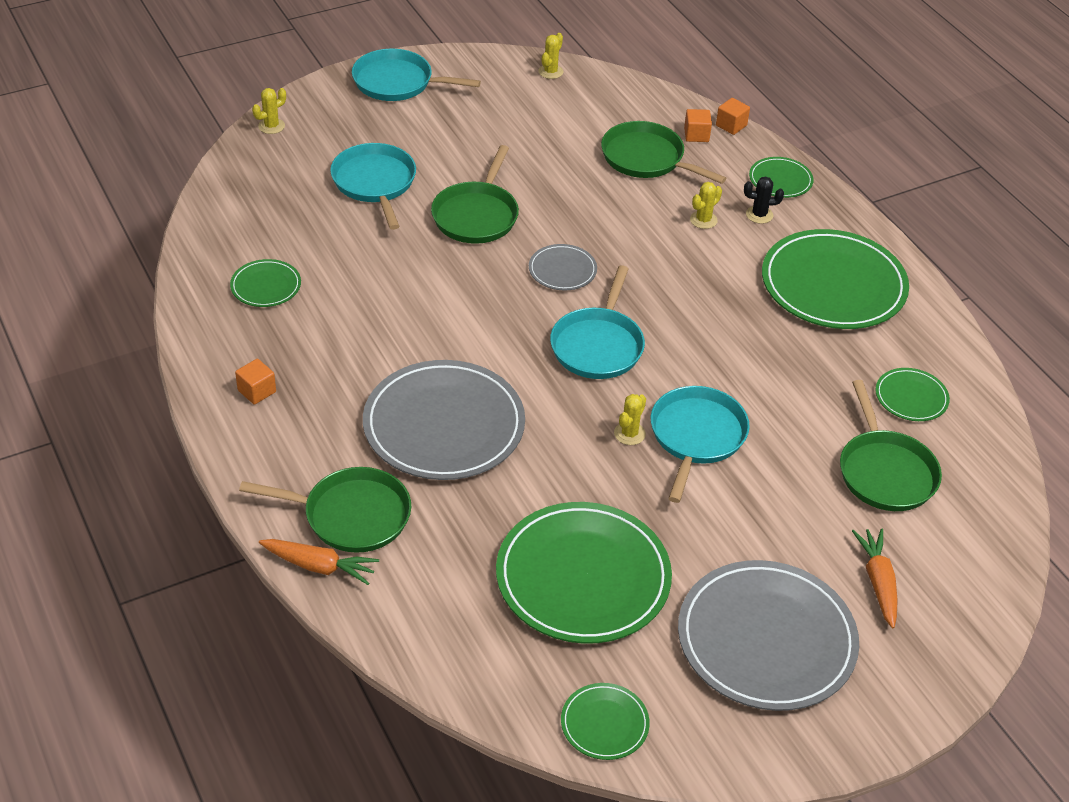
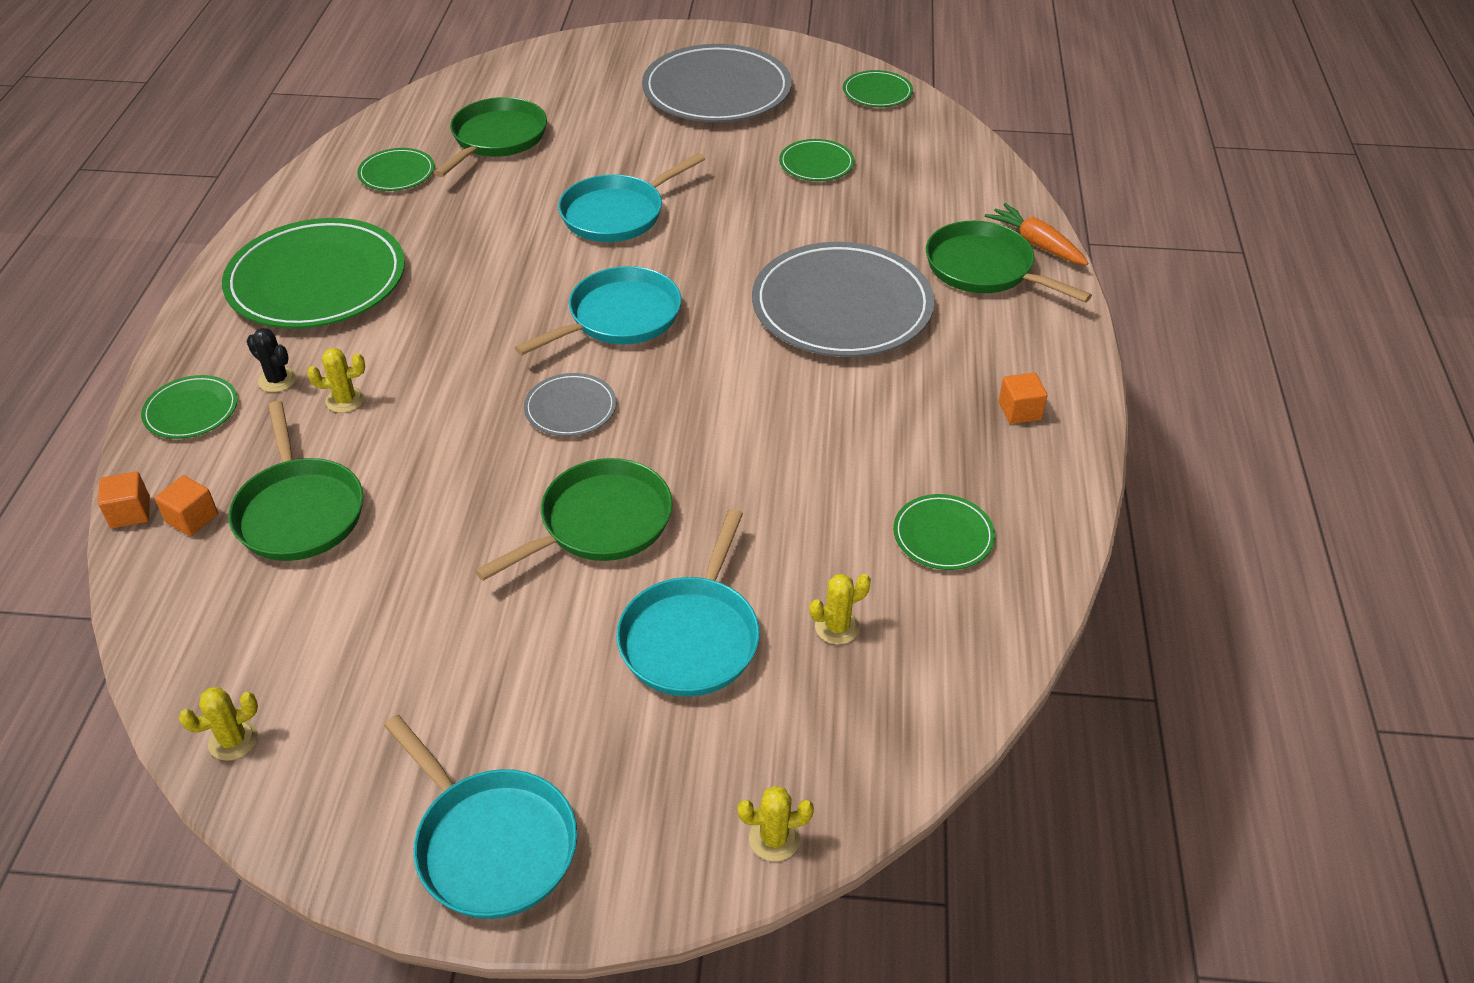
camera: 145 degrees left, 0 degrees up
green plate [496,502,672,644] -> green plate [779,139,854,181], size x0.47
yellow cactus [614,394,646,445] -> yellow cactus moved to [809,574,871,645]
orange carrot [852,528,898,628] -> none

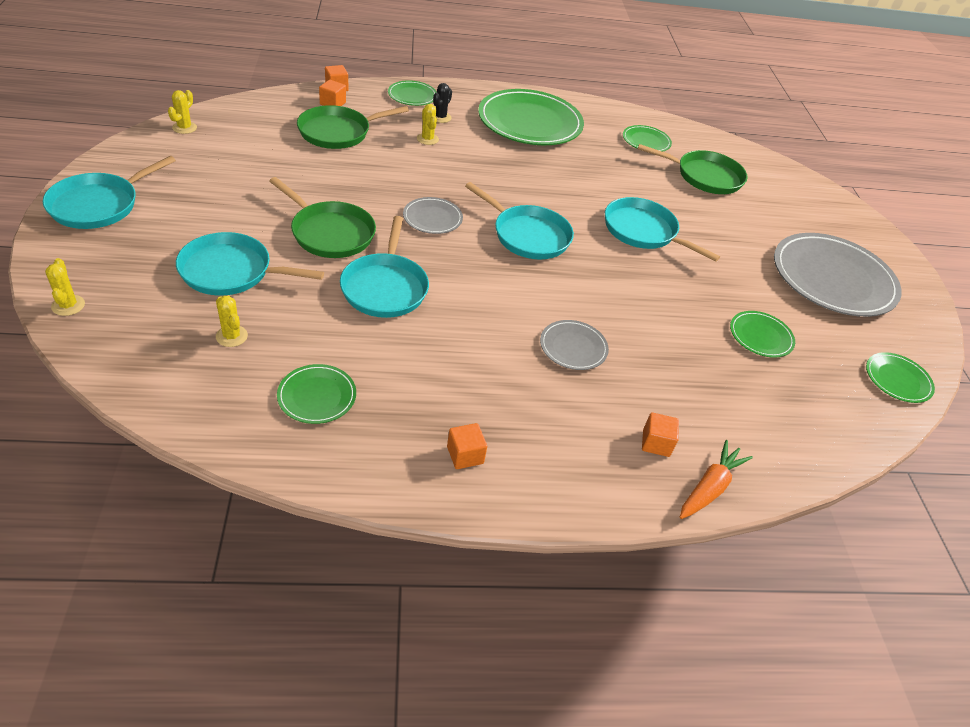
camera: 75 degrees right, 0 degrees up
yellow cactus [179,687,258,761] -> yellow cactus turned 60 degrees clockwise [168,90,197,134]
grey plate [752,242,934,357] -> grey plate [540,320,609,370], size x0.47
green pan [926,221,1092,302] -> orange cube [642,412,679,457]
none -> turquoise pan [340,216,429,318]

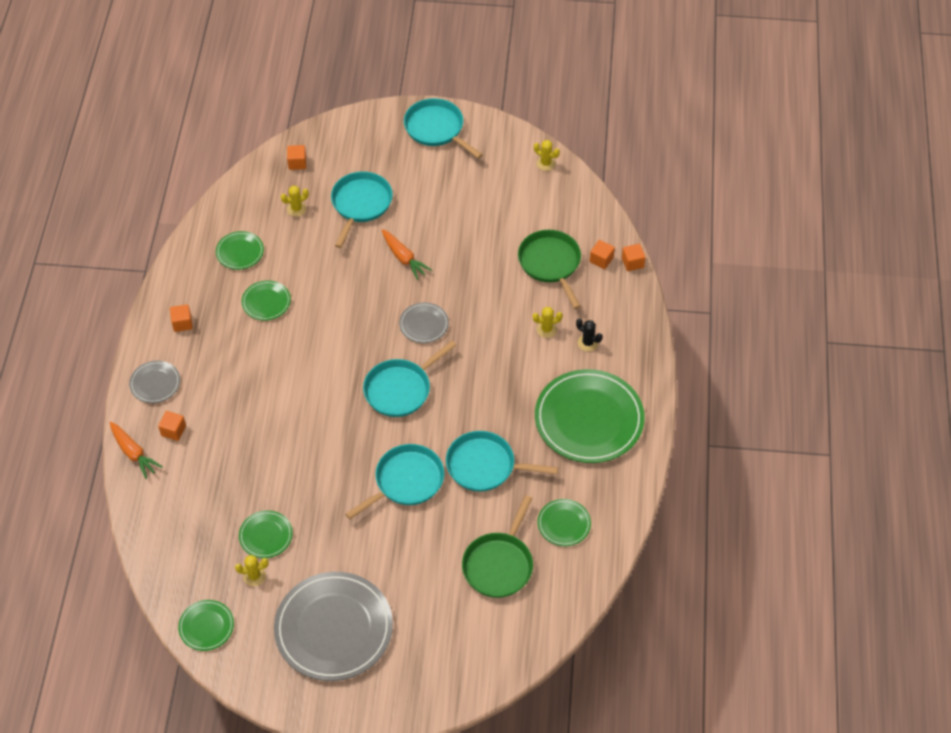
camera: 105 degrees right, 10 degrees up
yellow cactus [45,258,85,316] -> yellow cactus moved to [235,555,269,586]
green pan [269,177,376,258] -> orange carrot [382,229,432,280]
turquoise pan [340,216,429,318] -> turquoise pan moved to [446,431,558,492]
green plate [388,80,437,106] -> green plate moved to [242,280,291,321]
grey plate [540,320,609,370] -> grey plate moved to [129,361,180,403]
none -> orange cube [287,145,306,170]

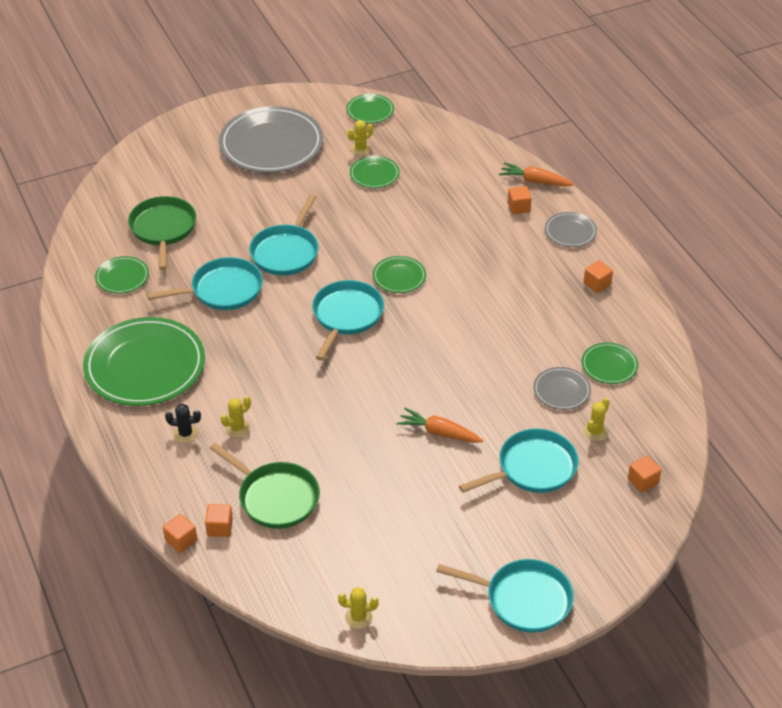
camera: 150 degrees right, 10 degrees down
green plate [242,280,291,321] -> green plate moved to [373,256,426,293]
turquoise pan [331,171,393,248] -> turquoise pan turned 105 degrees counterclockwise [459,429,579,493]
grey plate [399,302,449,343] -> grey plate moved to [533,367,591,410]

